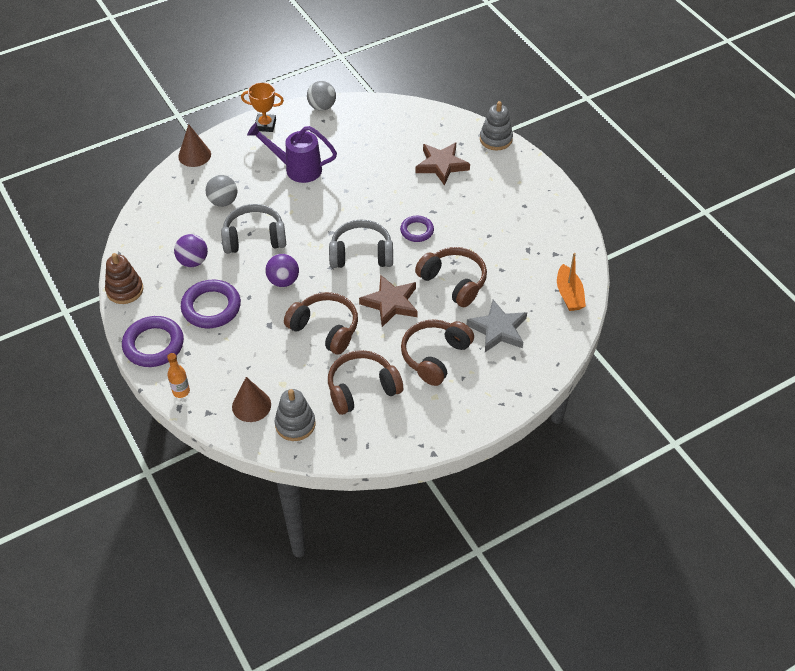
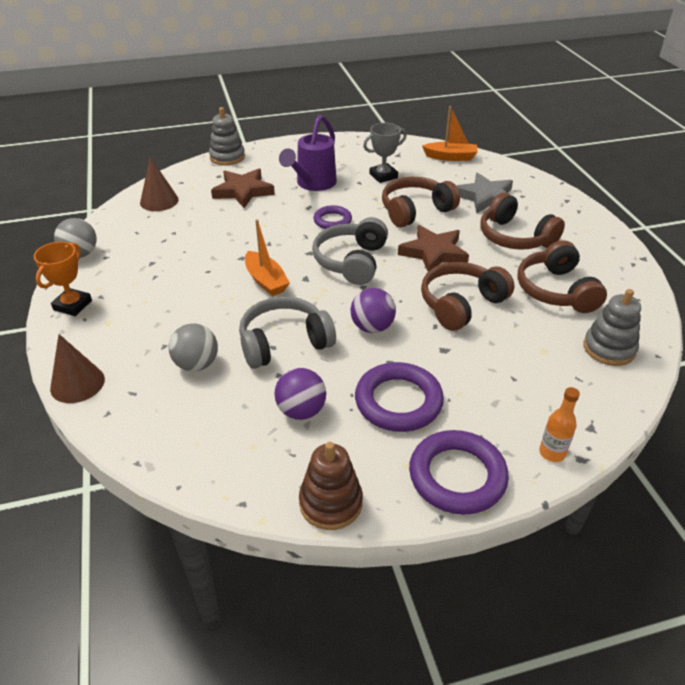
camera: 75 degrees left, 10 degrees down
grey headphones [221,204,286,254] -> grey headphones turned 60 degrees clockwise [239,297,336,369]
brown cone [232,377,271,422] -> brown cone moved to [140,157,179,211]
purple watering can [247,123,337,183] -> purple watering can moved to [279,114,337,191]
none -> orange boat [245,219,290,296]
none -> grey trophy [363,123,407,183]

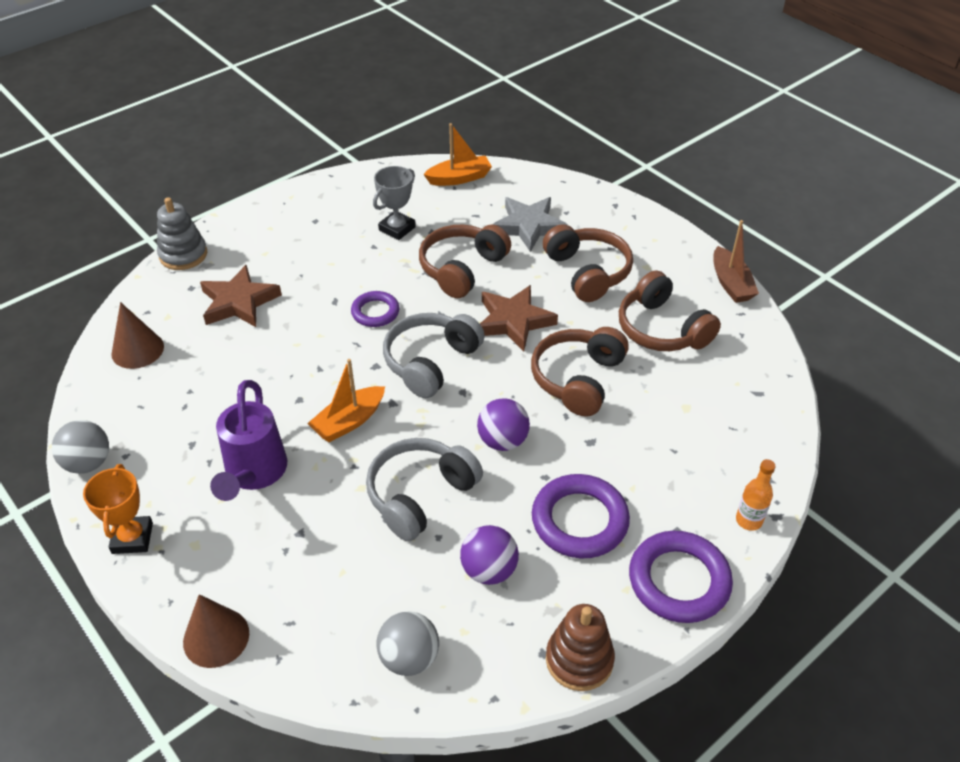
camera: 25 degrees left, 5 degrees up
grey ball [168,323,218,372] -> grey ball moved to [376,611,439,676]
orange boat [245,219,290,296] -> orange boat turned 105 degrees clockwise [307,359,385,442]
purple watering can [279,114,337,191] -> purple watering can moved to [210,380,287,501]
grey headphones [312,217,388,285] -> grey headphones turned 45 degrees clockwise [383,313,485,398]
brown headphones [480,193,565,250] -> brown headphones turned 135 degrees counterclockwise [543,224,633,302]
grey stacking toy [584,289,641,366] -> none
none -> brown boat [713,220,759,303]

